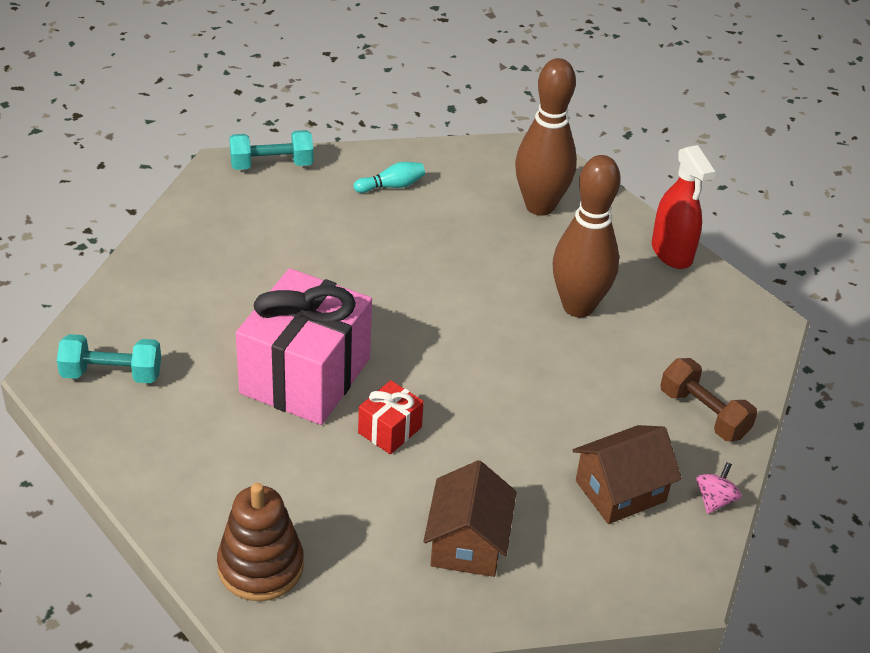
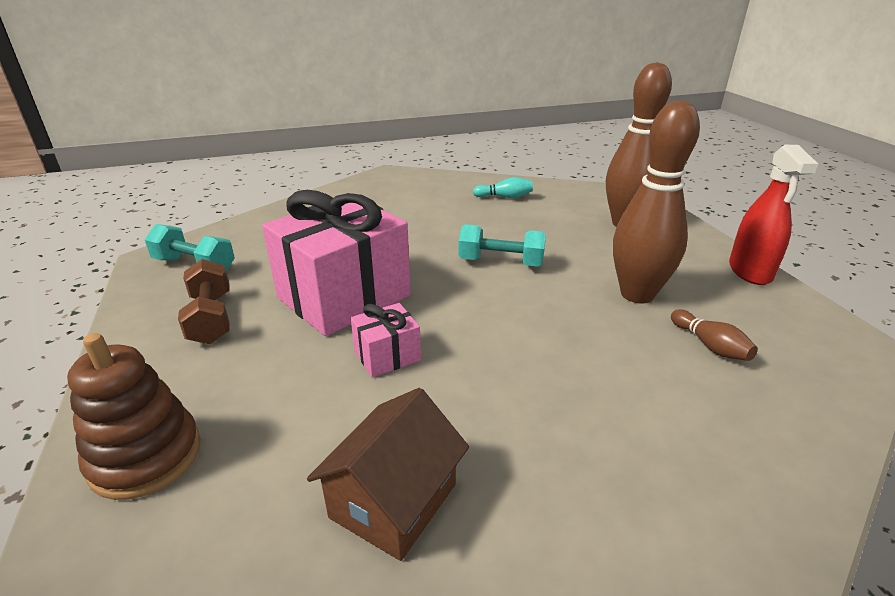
camera: 25 degrees right, 10 degrees down
turquoise dumbbell [229,130,313,170] -> turquoise dumbbell moved to [458,224,546,267]
red gift [358,380,424,454] -> pink gift [351,303,421,377]
brown house [573,425,682,524] -> none
brown dumbbell [660,358,757,441] -> brown dumbbell moved to [178,259,230,344]
pink spinning top [696,462,742,514] -> none
none -> brown bowling pin [671,309,758,361]

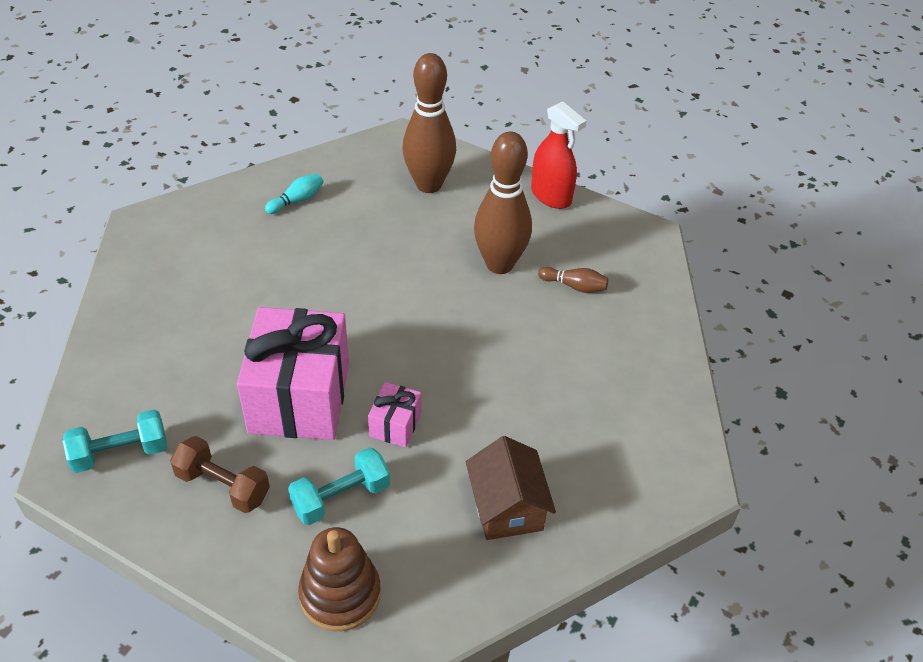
camera: 45 degrees left, 15 degrees up
turquoise dumbbell [458,224,546,267] -> turquoise dumbbell moved to [288,447,390,525]

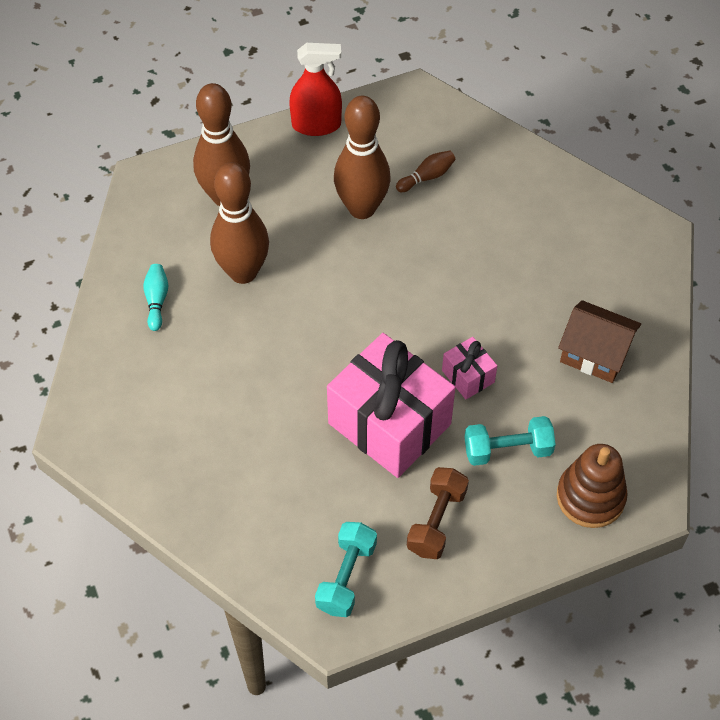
camera: 50 degrees left, 10 degrees up
brown dumbbell [170,436,270,513] -> brown dumbbell turned 45 degrees counterclockwise [407,467,469,559]
turquoise dumbbell [288,447,390,525] -> turquoise dumbbell turned 75 degrees clockwise [464,416,556,466]
none -> brown bowling pin [210,162,269,284]

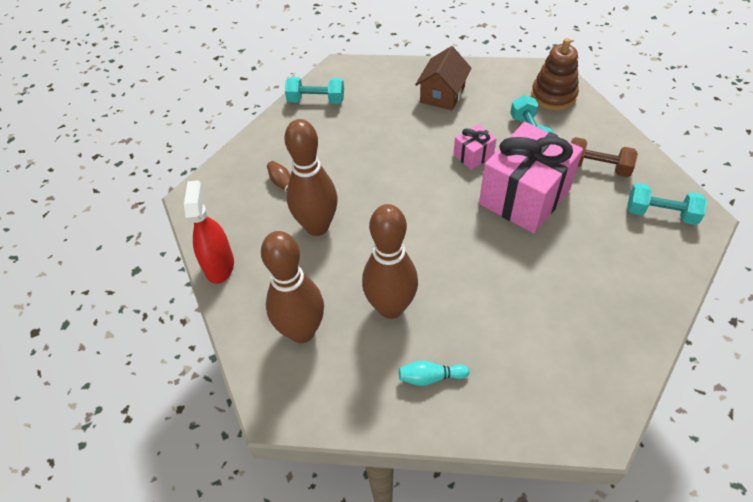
camera: 90 degrees left, 5 degrees down
none -> turquoise dumbbell [285,77,344,104]

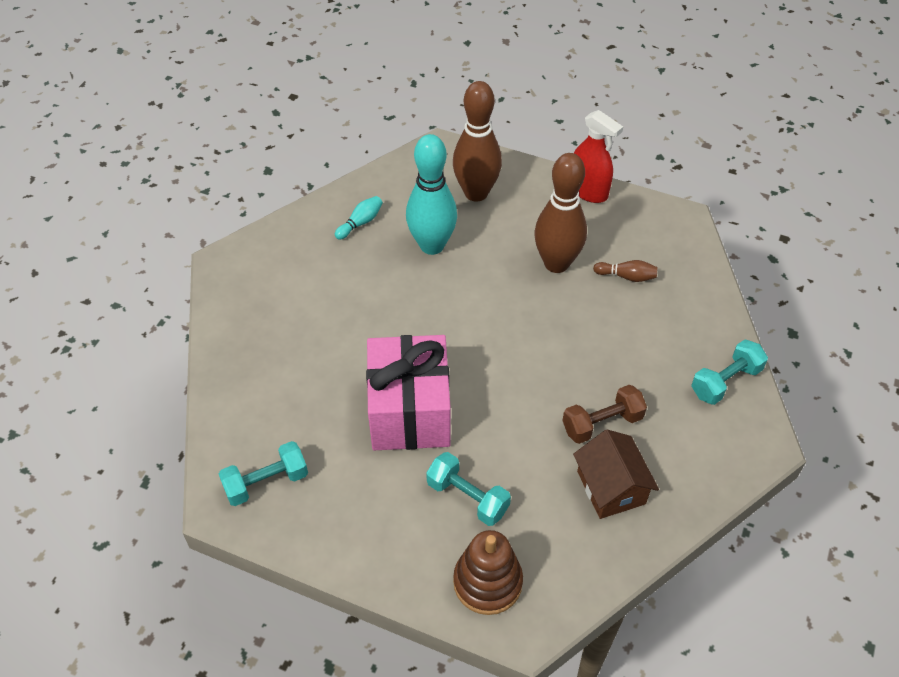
camera: 135 degrees right, 0 degrees up
brown bowling pin [362,204,418,319] -> turquoise bowling pin [406,134,457,255]
pink gift [454,124,497,170] -> none
brown dumbbell [571,137,638,177] -> brown dumbbell moved to [562,385,647,444]

